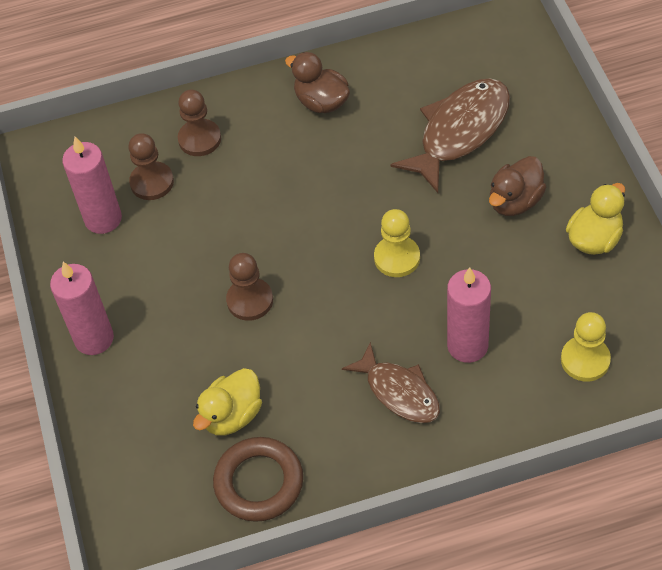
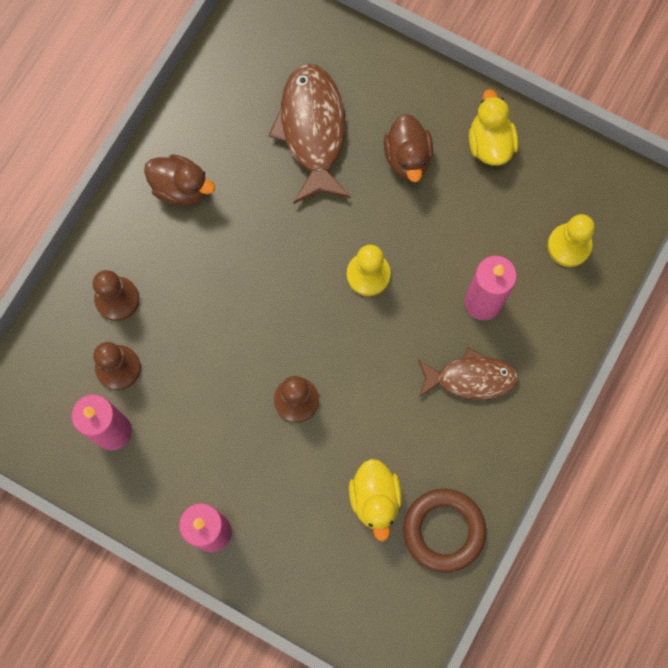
camera: 50 degrees left, 20 degrees up
brown duck [285,52,350,113] -> brown duck turned 150 degrees counterclockwise [144,154,215,206]

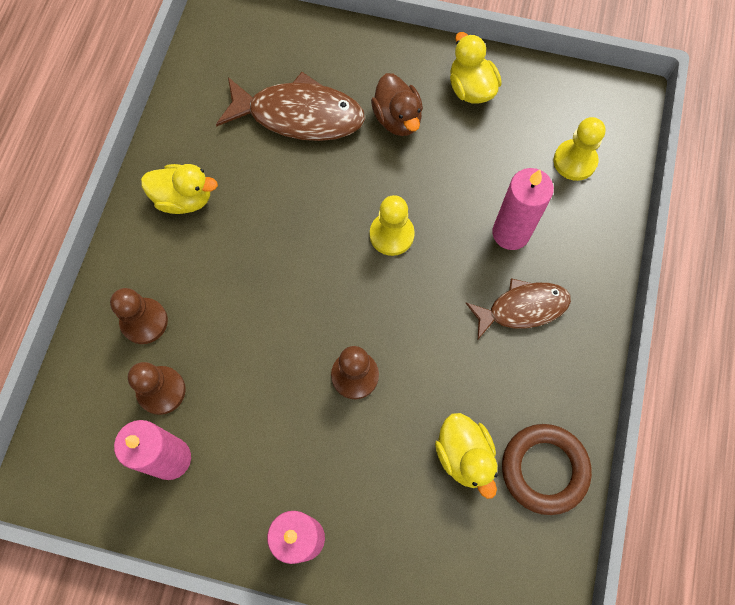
camera: 15 degrees left, 5 degrees down
brown duck [144,154,215,206] -> yellow duck [141,164,218,214]
brown fish [268,63,351,204] -> brown fish turned 120 degrees clockwise [216,72,365,141]

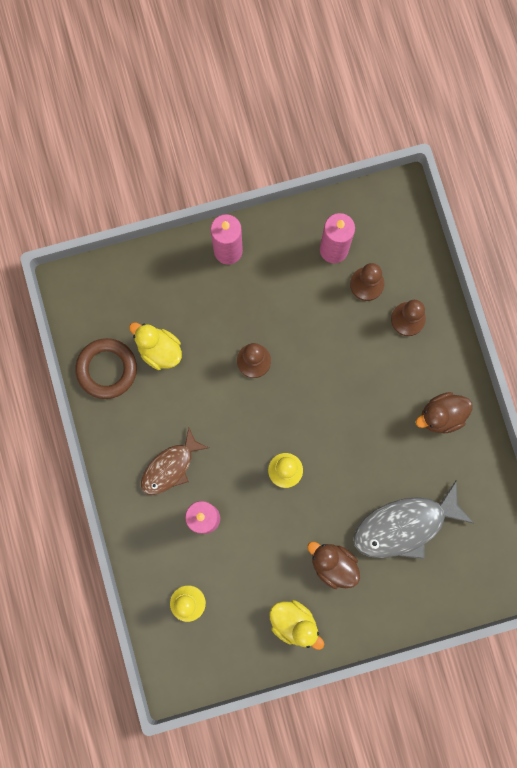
camera: 150 degrees right, 10 degrees up
yellow duck [141,164,218,214] -> brown duck [416,392,473,434]
brown fish [216,72,365,141] -> grey fish [353,480,474,559]

